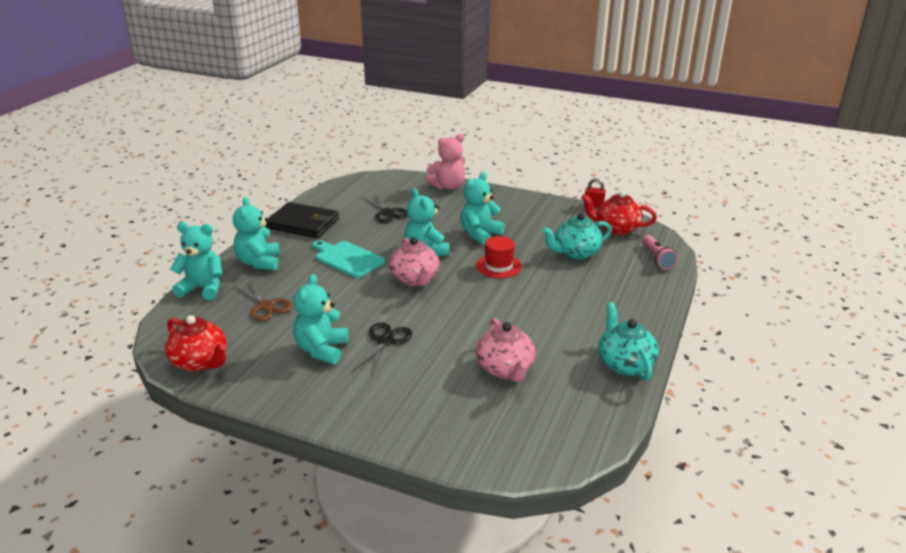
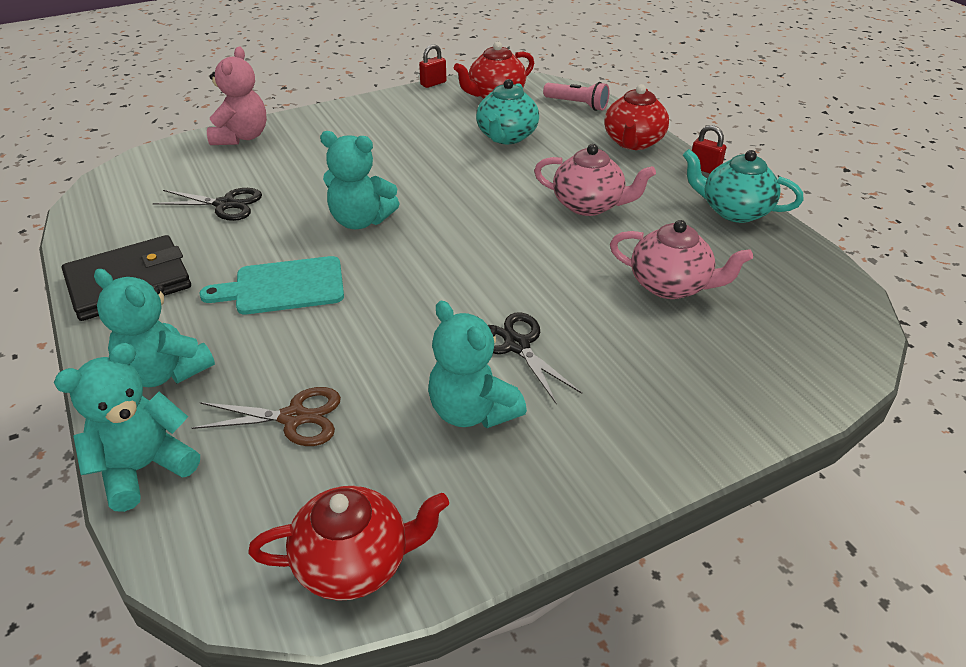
camera: 50 degrees left, 10 degrees up
pink teapot [389,237,439,286] -> pink teapot moved to [534,144,656,216]
turquoise teddy bear [460,172,505,245] -> none
red hat [476,236,522,278] -> none
none -> red teapot [604,84,669,150]
none -> red padlock [692,125,726,173]

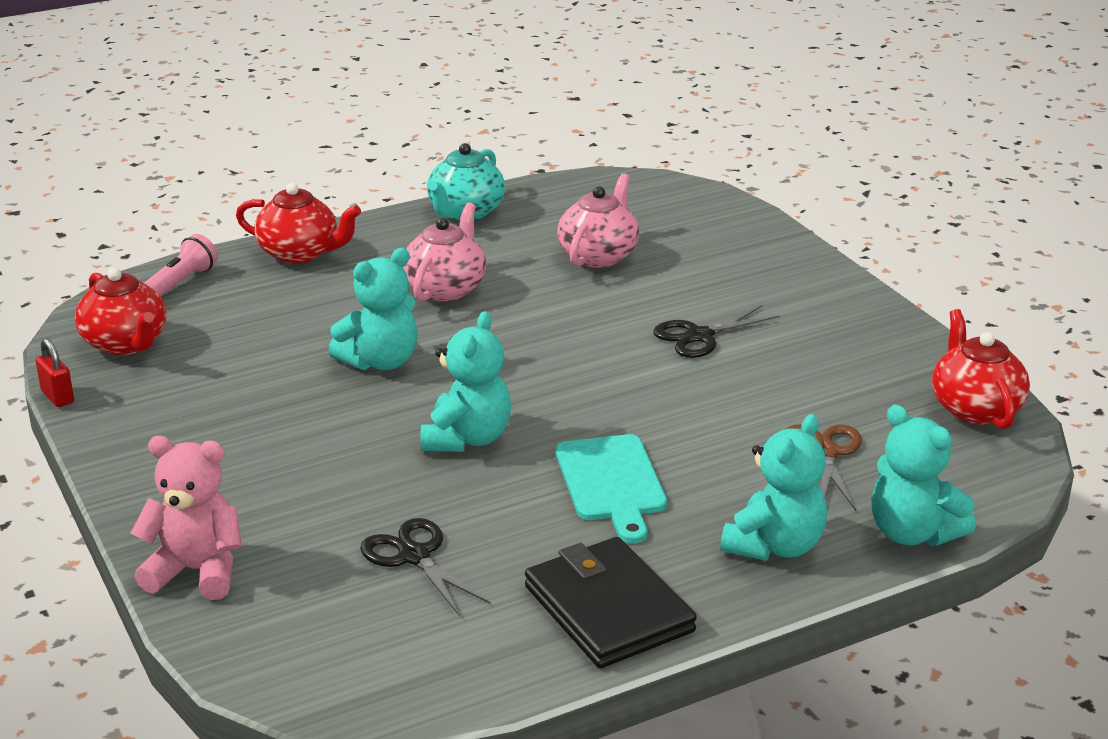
camera: 90 degrees left, 10 degrees down
black scissors [153,188,262,221] -> black scissors turned 45 degrees counterclockwise [360,518,491,615]
turquoise teddy bear [428,301,527,428] -> turquoise teddy bear moved to [328,248,418,370]
turquoise teapot [476,79,539,144] -> none
red padlock [692,125,726,173] -> none

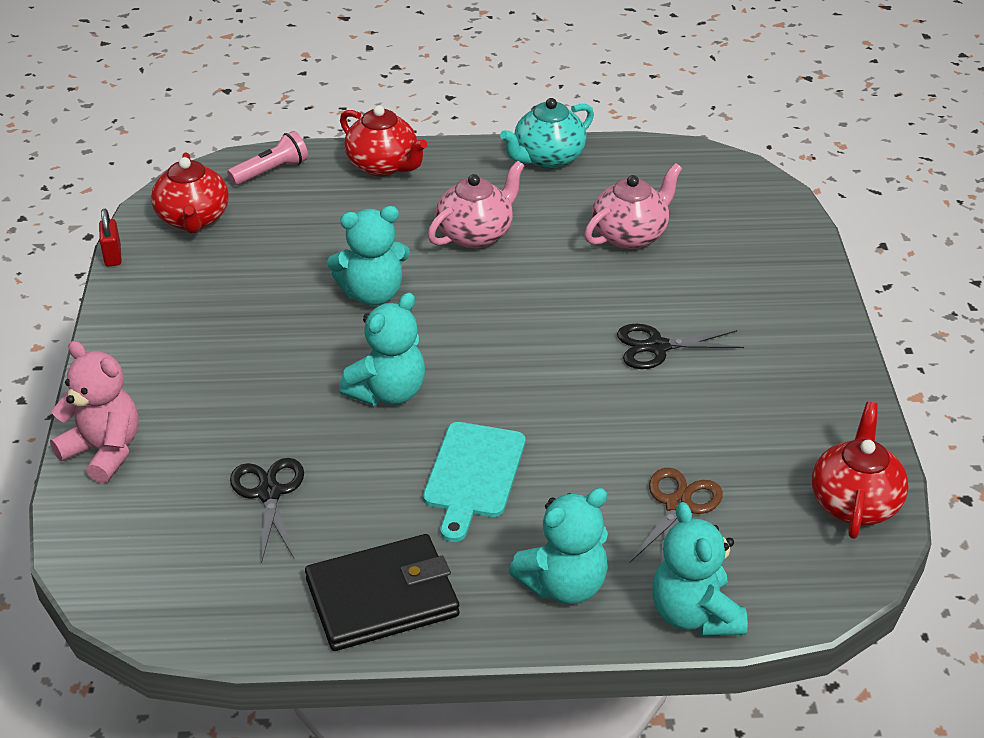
camera: 25 degrees right, 10 degrees up
black wallet [525,537,697,668] -> black wallet turned 75 degrees clockwise [305,534,460,651]

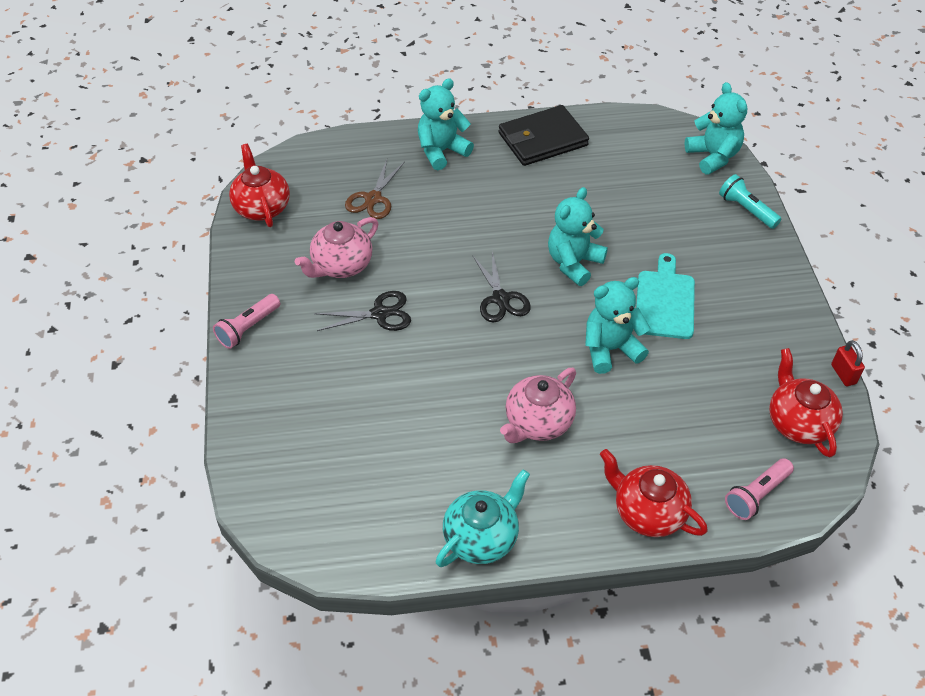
camera: 175 degrees right, 10 degrees up
pink teddy bear [50,341,139,483] -> turquoise flashlight [719,174,781,229]
black scissors [230,458,304,562] -> black scissors moved to [472,252,531,322]
turquoise cutting board [423,422,525,542] -> turquoise cutting board moved to [636,253,695,339]
pink teapot [584,163,682,249] -> pink teapot moved to [295,217,378,278]
turquoise teddy bear [652,502,748,637] -> turquoise teddy bear moved to [684,82,747,174]
red teapot [812,402,909,539] -> red teapot turned 150 degrees clockwise [229,144,290,227]
none -> pink flashlight [213,294,280,349]

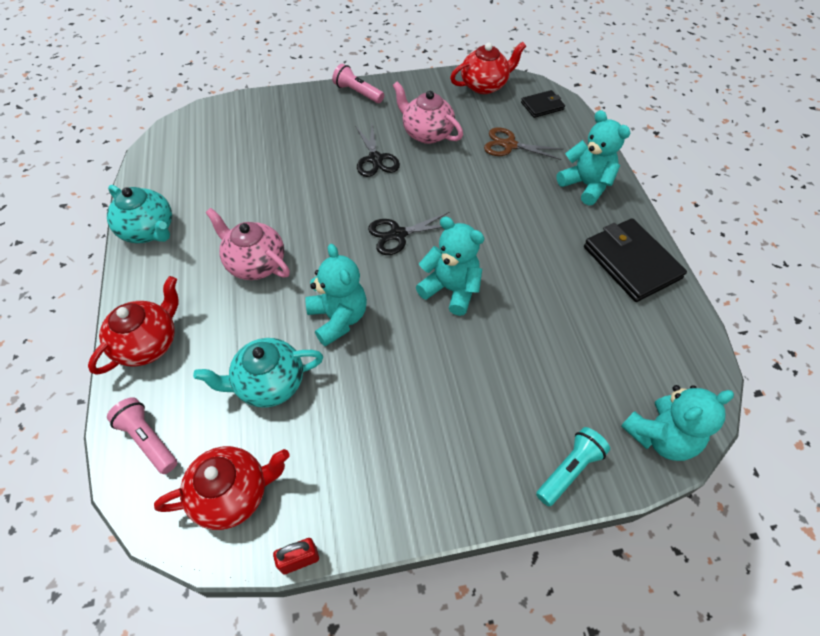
camera: 85 degrees right, 5 degrees up
turquoise cutting board [636,253,695,339] -> none
none -> turquoise teapot [193,338,323,408]
none -> black wallet [521,90,565,118]

